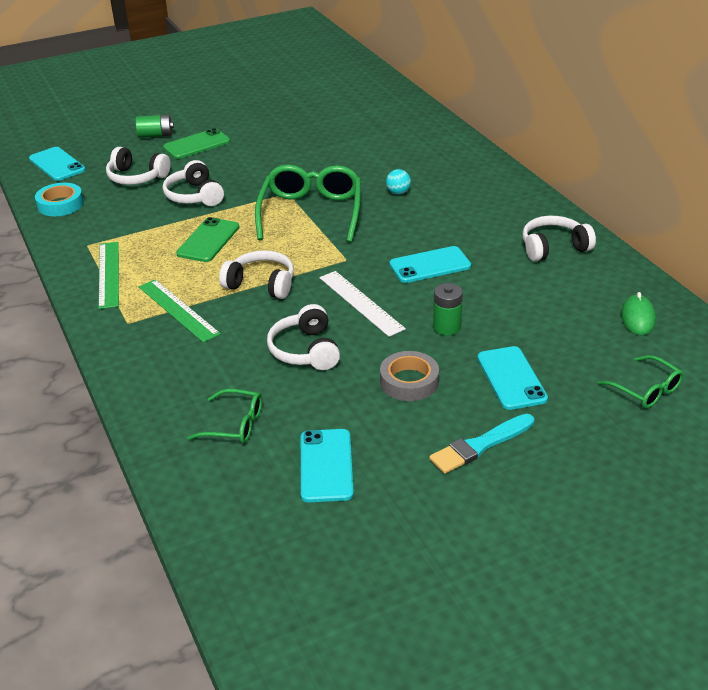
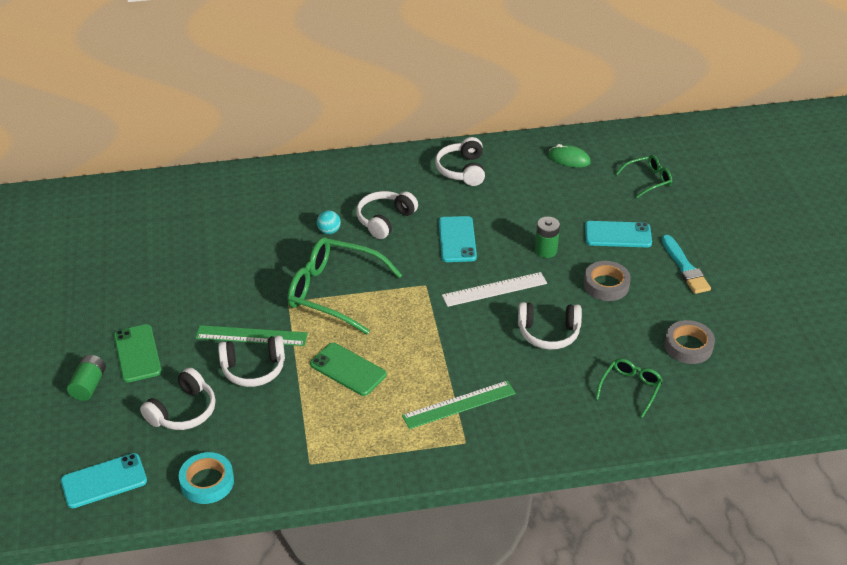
camera: 75 degrees left, 5 degrees up
green ruler [98,242,119,309] -> green ruler moved to [196,325,308,346]
white headphones [219,250,294,299] -> white headphones moved to [356,191,418,239]
turquoise phone [301,429,354,502] -> grey tape [664,320,715,364]

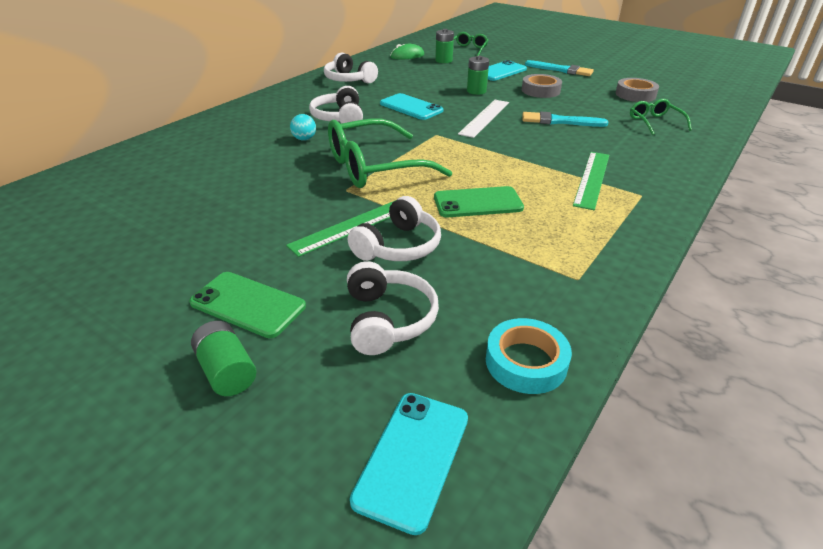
camera: 45 degrees left, 5 degrees down
white headphones [518,302,582,350] -> turquoise brush [522,112,608,127]
none -> green battery [435,29,454,63]

